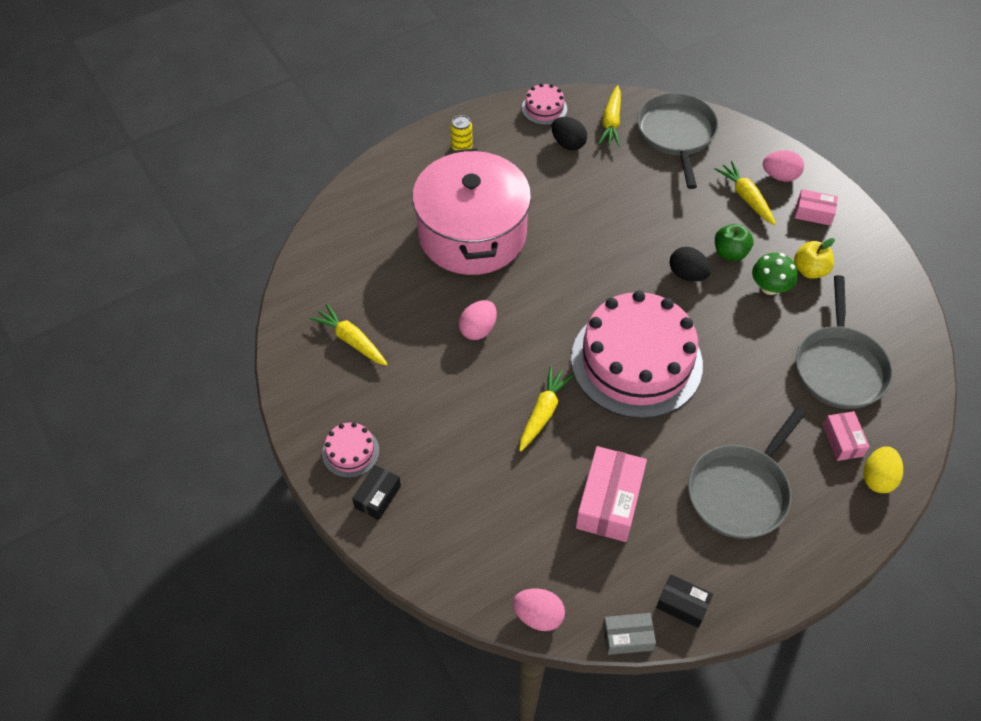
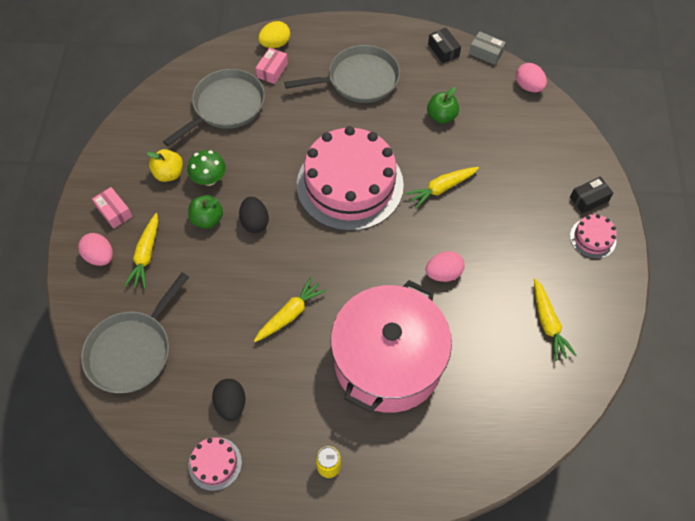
camera: 145 degrees left, 5 degrees up
pink box [576,446,647,542] -> green apple [427,87,459,124]
yellow carrot [598,85,621,147] -> yellow carrot moved to [254,277,327,342]

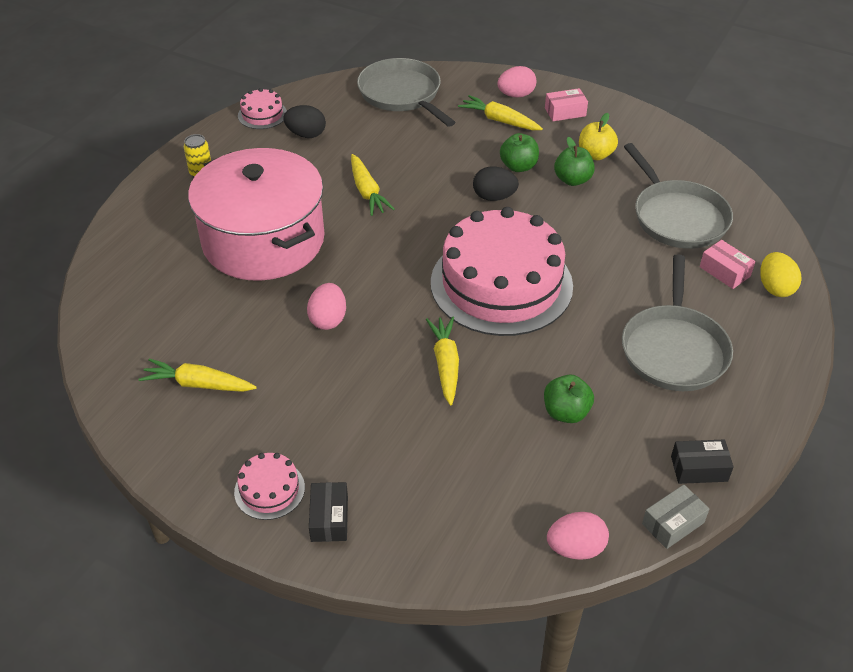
camera: 115 degrees right, 15 degrees down
green mushroom [188,150,226,186] -> green apple [554,137,595,186]

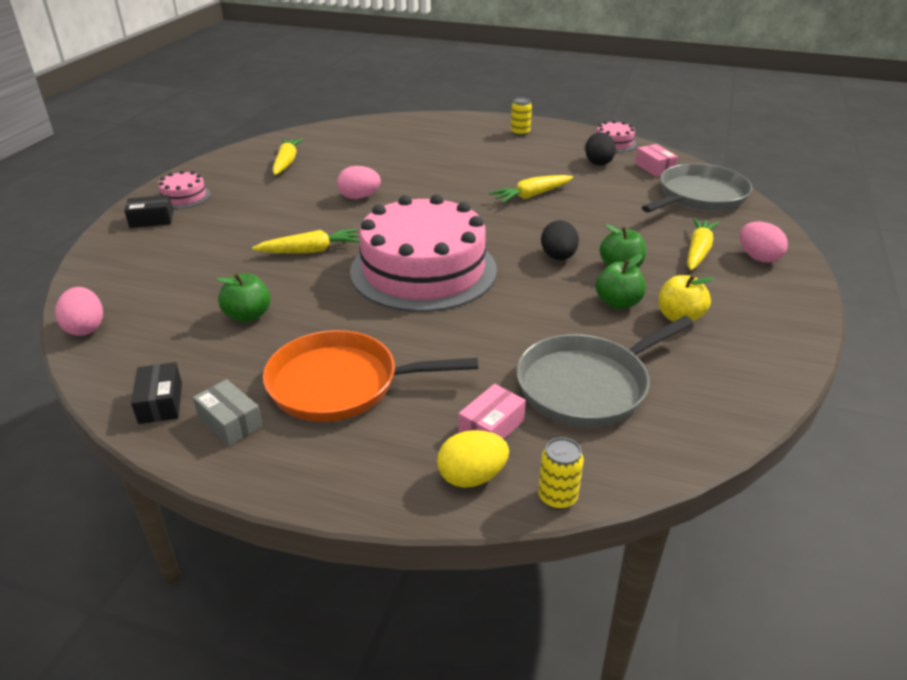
camera: 80 degrees right, 10 degrees down
pink pot [188,148,325,281] -> none
pink box [545,88,588,121] -> pink box moved to [635,144,678,177]
grey pan [622,254,733,391] -> orange pan [263,330,478,422]
grey box [642,485,709,549] -> grey box moved to [193,379,263,446]
none -> yellow can [538,437,584,510]

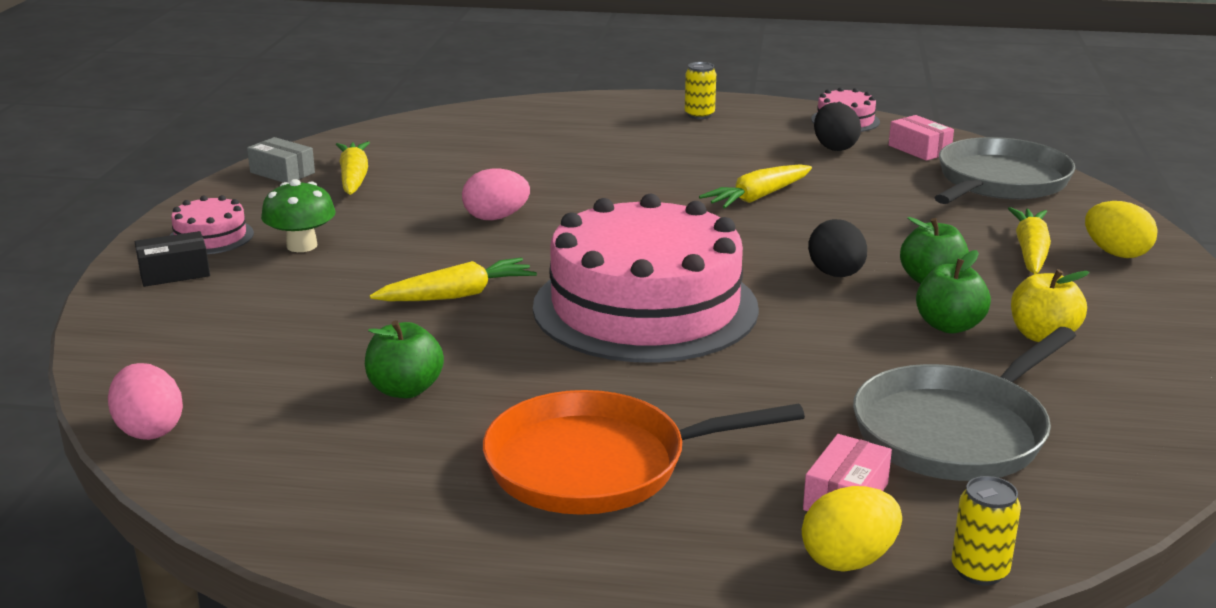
camera: 10 degrees left, 10 degrees down
black box [131,362,182,424] -> none
grey box [193,379,263,446] -> grey box moved to [247,137,315,183]
pink egg [740,222,788,263] -> yellow egg [1085,201,1158,258]
none -> green mushroom [261,179,336,252]

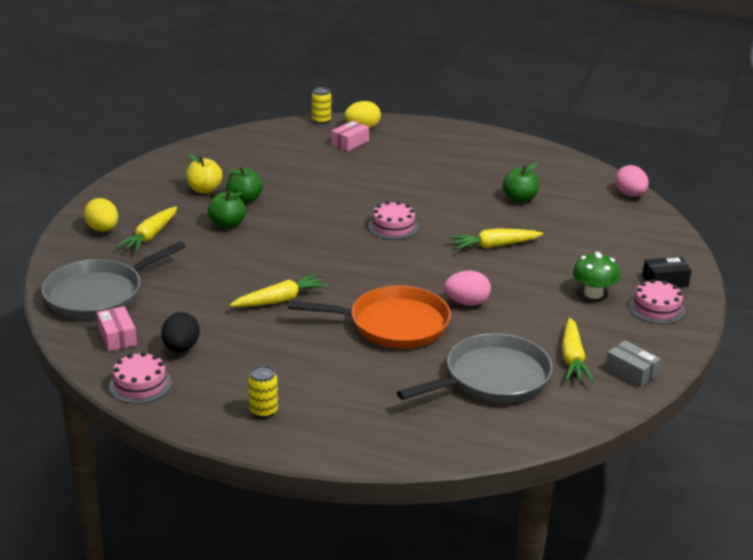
camera: 170 degrees left, 5 degrees up
orange pan [483,390,805,515] -> orange pan moved to [288,286,451,348]
pink cake [533,194,759,363] -> pink cake [368,201,419,240], size x0.41
black egg [808,219,867,277] -> none
grey pan [853,327,1076,481] -> grey pan moved to [397,333,553,403]

